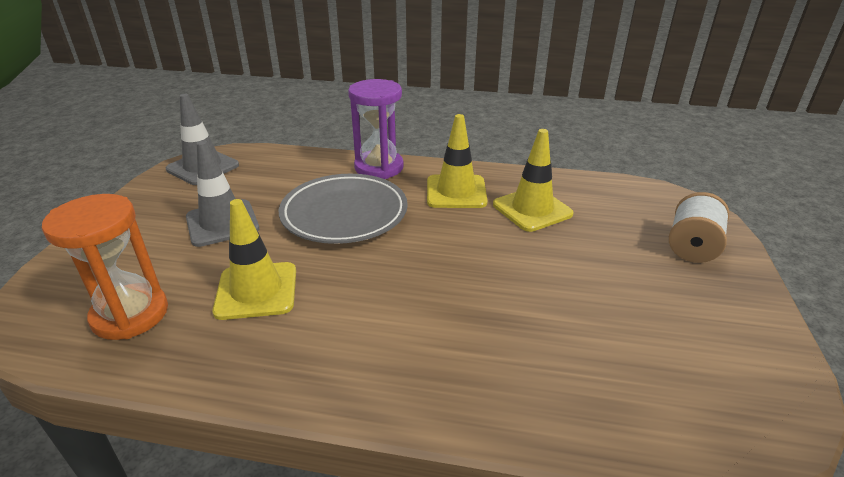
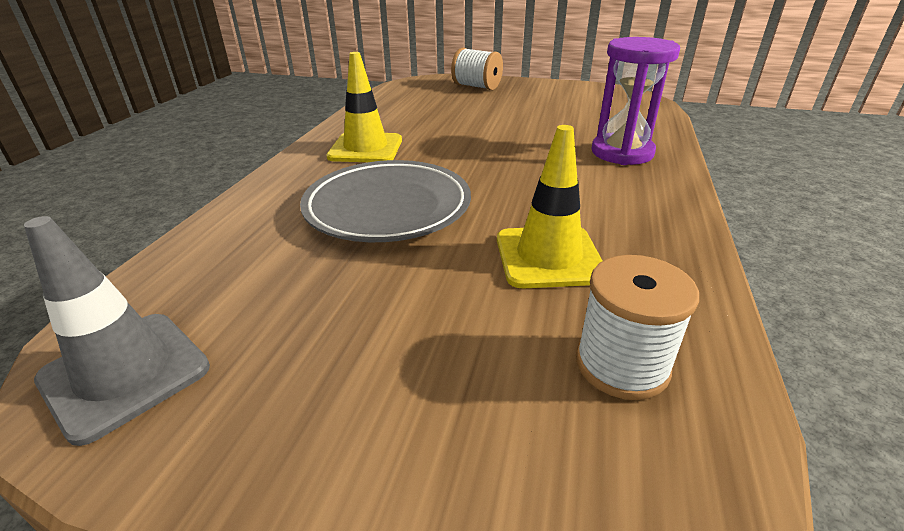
camera: 85 degrees left, 0 degrees up
orange hourglass [42,194,168,340] -> white spool [576,255,699,400]
grey traffic cone [186,140,259,247] -> none
purple hourglass [348,79,404,179] -> purple hourglass moved to [591,37,680,165]
yellow traffic cone [493,129,574,232] -> none

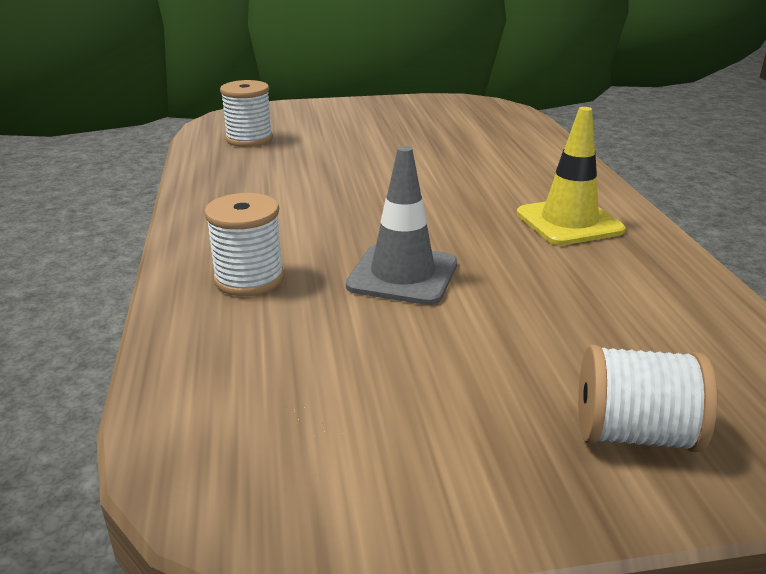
camera: 155 degrees right, 5 degrees down
grey traffic cone [24,216,210,446] -> grey traffic cone moved to [346,146,457,305]
grey plate [300,160,471,242] -> none
yellow traffic cone [497,125,602,288] -> none
purple hourglass [591,37,680,165] -> white spool [204,193,284,296]

